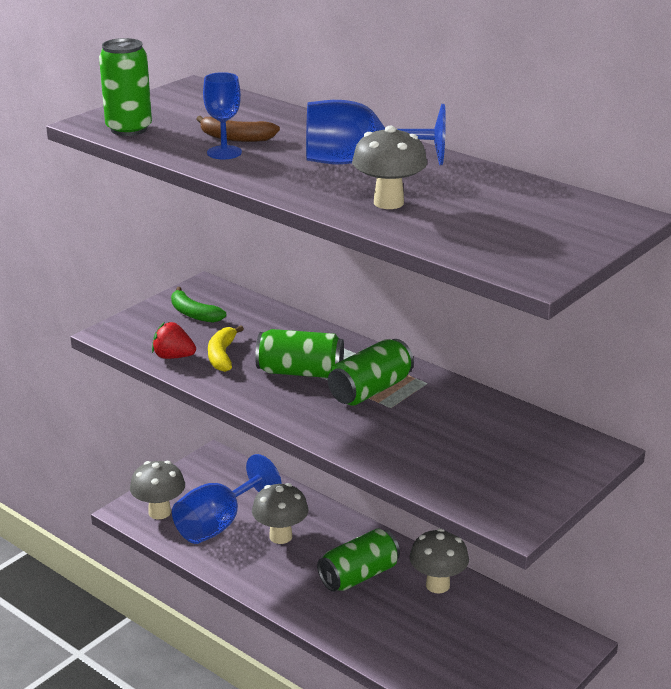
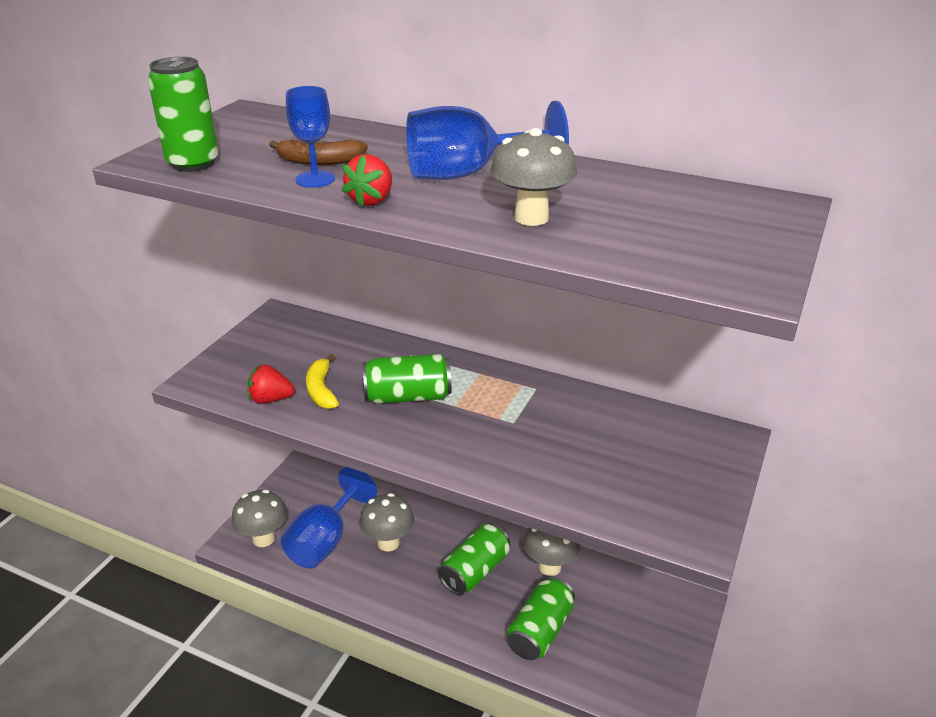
camera: 15 degrees left, 5 degrees up
green banana [171,287,226,323] -> none
green can [328,339,414,406] -> green can moved to [507,576,575,660]
none -> red strawberry [342,154,392,207]

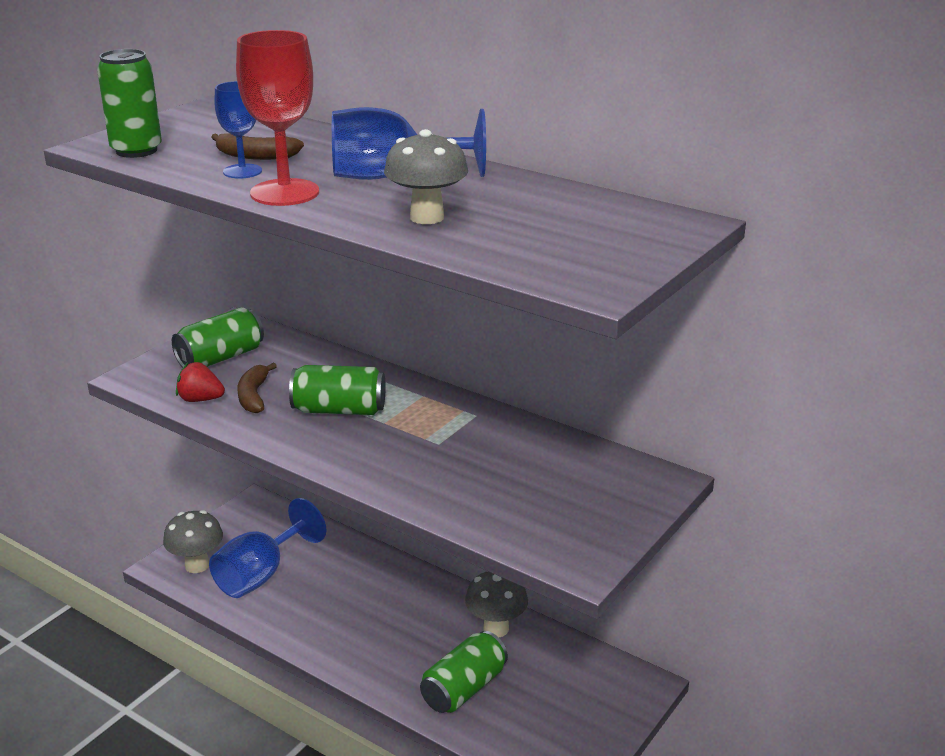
camera: 10 degrees right, 5 degrees down
yellow banana [306,354,339,409] -> brown banana [237,362,277,413]
red strawberry [342,154,392,207] -> red goblet [236,30,319,206]
grey mushroom [359,493,414,552] -> none
green can [438,524,510,596] -> green can moved to [172,307,264,368]

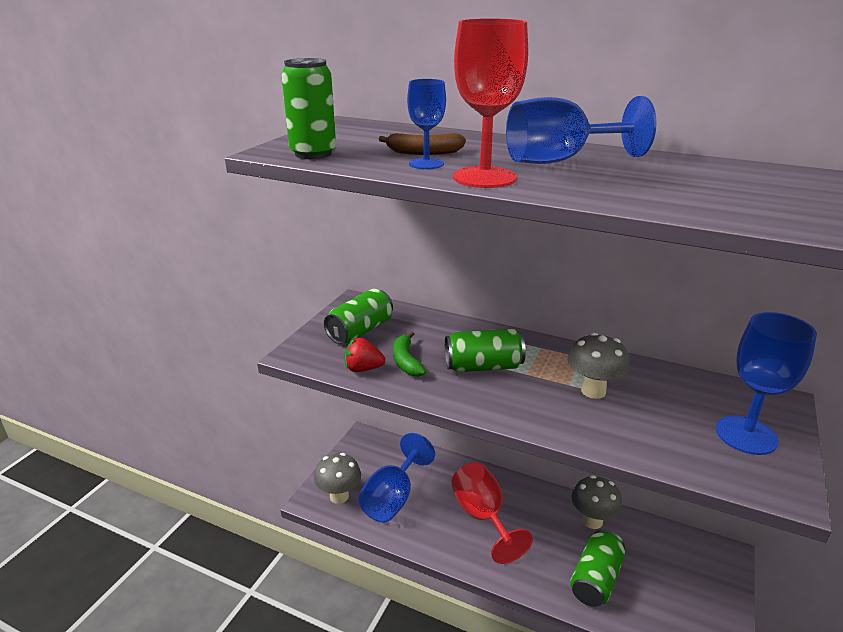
camera: 10 degrees left, 0 degrees up
brown banana [237,362,277,413] -> green banana [393,331,426,377]
grey mushroom [384,129,468,224] -> grey mushroom moved to [568,333,630,399]
none -> red goblet [451,462,533,564]
none -> blue goblet [716,312,817,455]

